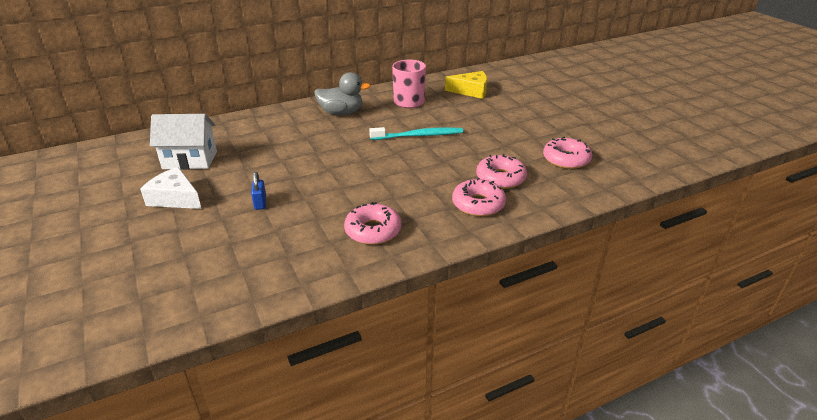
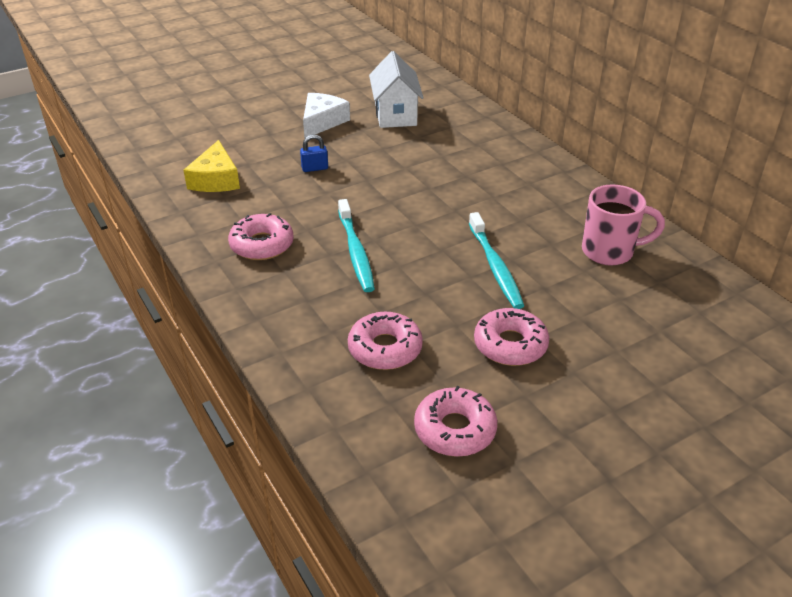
camera: 85 degrees right, 5 degrees up
grey duck [314,72,371,115] -> none
yellow cheese [445,71,487,99] -> yellow cheese moved to [183,140,240,192]
pink donut [452,178,506,217] -> pink donut moved to [474,308,549,366]
none -> turquoise toothbrush [338,199,375,292]

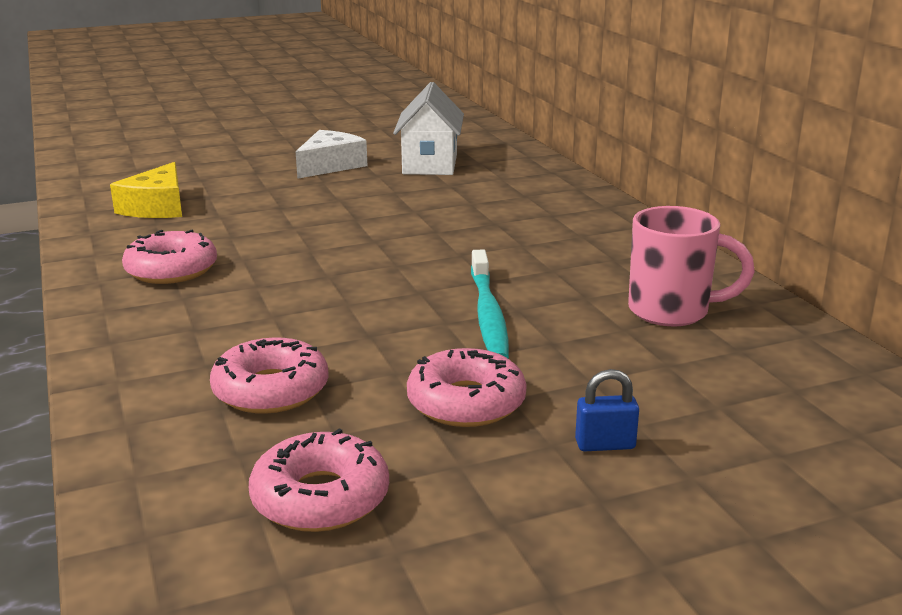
camera: 10 degrees right, 15 degrees down
blue padlock [300,134,328,172] -> blue padlock moved to [575,369,639,452]
turquoise toothbrush [338,199,375,292] -> none

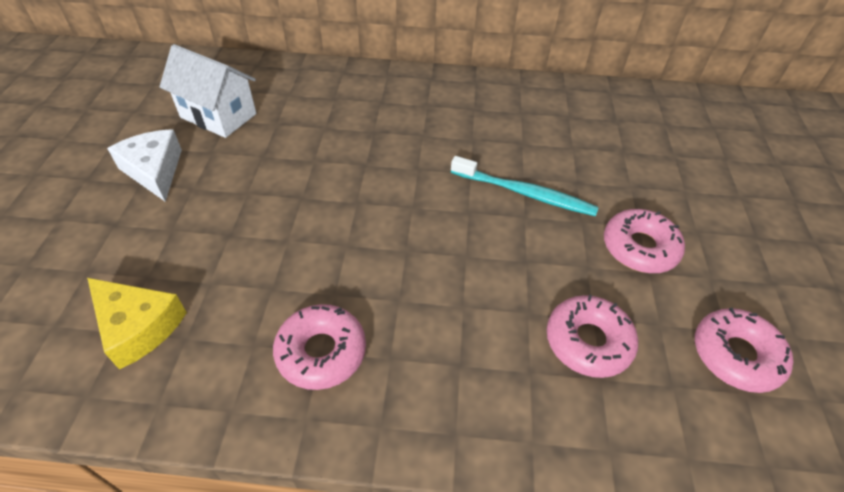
camera: 65 degrees left, 25 degrees up
blue padlock [575,369,639,452] -> none
pink mug [628,206,755,326] -> none

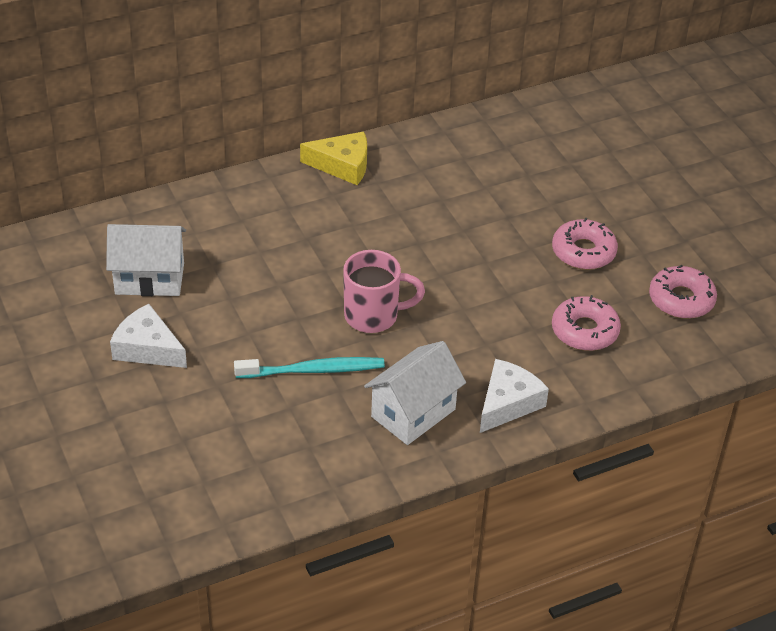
camera: 30 degrees left, 5 degrees down
yellow cheese [87,278,187,370] -> yellow cheese moved to [300,131,367,185]
pink donut [273,304,366,390] -> white house [364,341,466,445]
turquoise toothbrush [451,156,599,216] -> turquoise toothbrush moved to [234,357,385,378]
none -> pink mug [343,250,425,333]
none -> white cheese [480,359,549,433]

